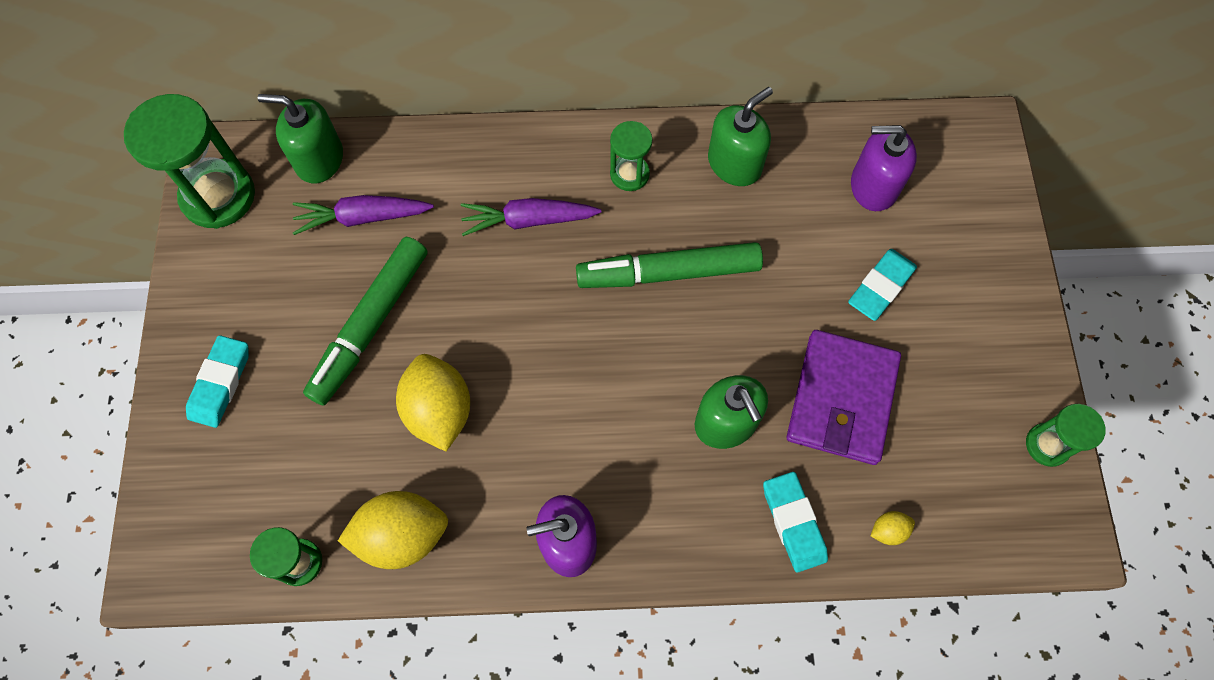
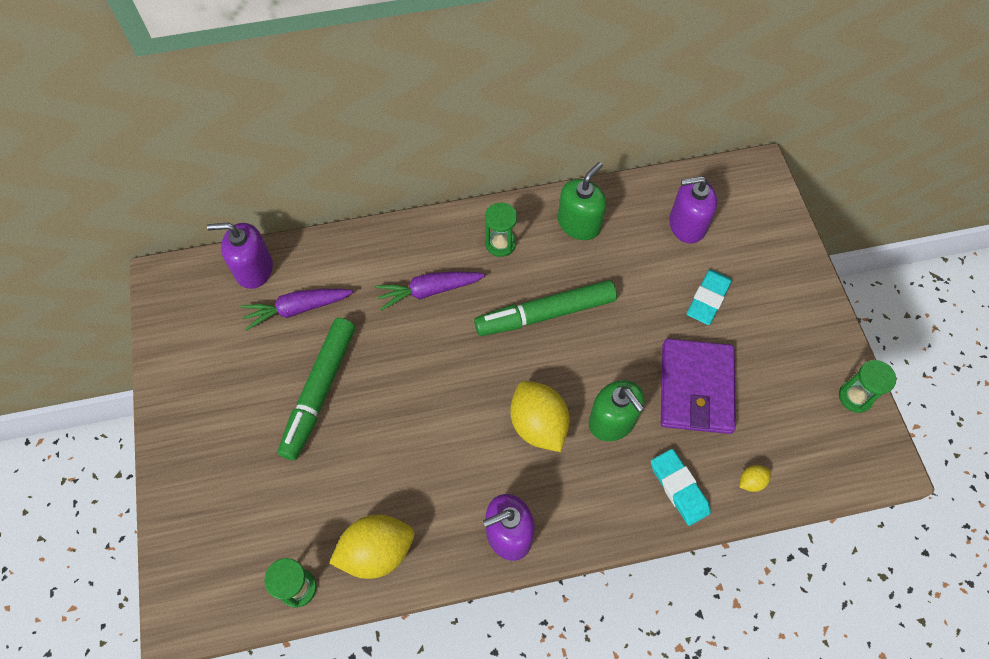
camera: 10 degrees left, 5 degrees down
green hourglass [124,94,255,229] -> none
turquoise eraser [186,335,249,428] -> none
green soap dispenser [258,94,343,184] -> purple soap dispenser [207,222,273,289]
yellow lemon [396,354,470,451] -> yellow lemon moved to [510,381,570,452]

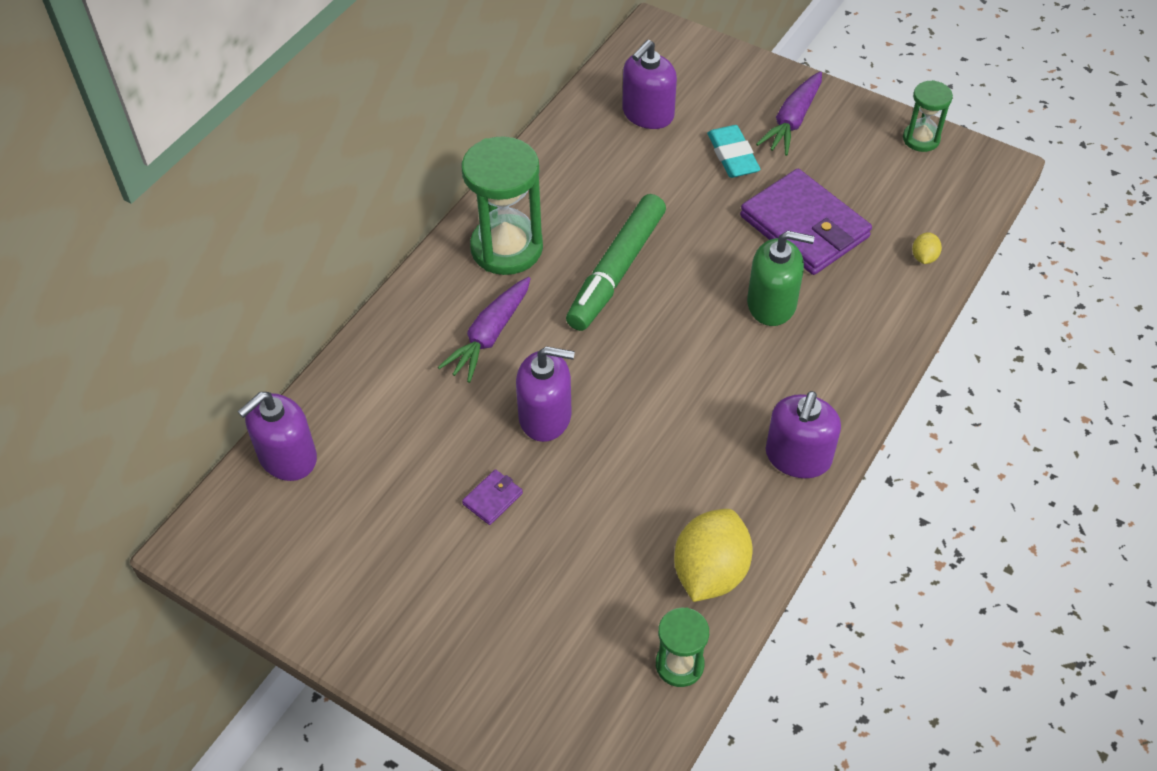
camera: 45 degrees left, 10 degrees down
purple carrot [240,289,353,331] -> purple carrot moved to [756,71,822,156]
green marker [278,318,355,460] -> purple wallet [462,469,523,525]
green hourglass [485,203,517,257] -> green hourglass [461,136,543,275], size x1.85
yellow lemon [510,381,570,452] -> none
green soap dispenser [558,162,606,240] -> none
turquoise eraser [651,449,711,526] -> none
none -> purple soap dispenser [516,346,575,442]

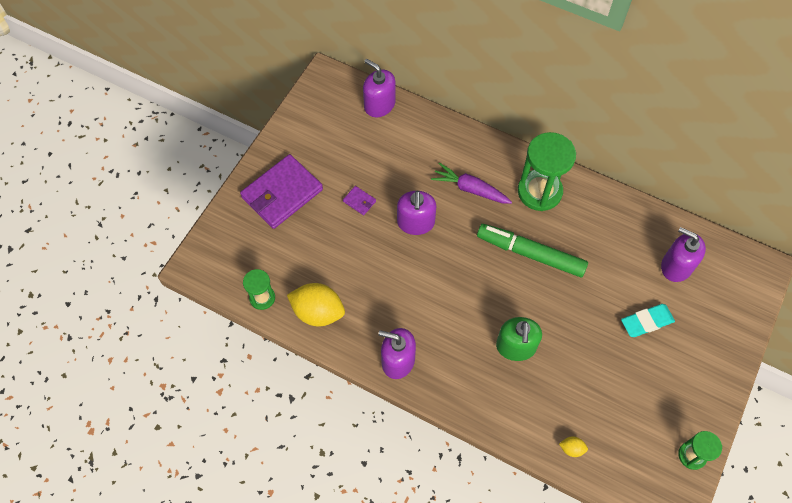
camera: 85 degrees right, 10 degrees up
purple wallet [740,169,872,275] -> purple wallet moved to [240,154,323,229]
purple carrot [756,71,822,156] -> none

